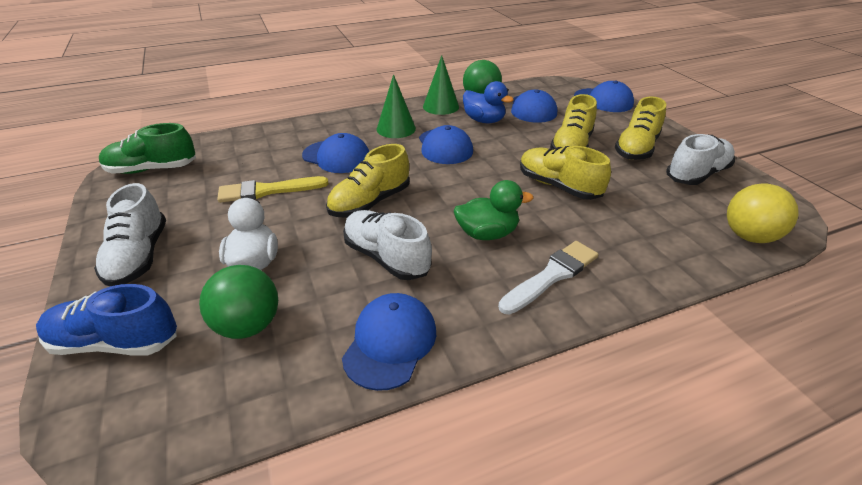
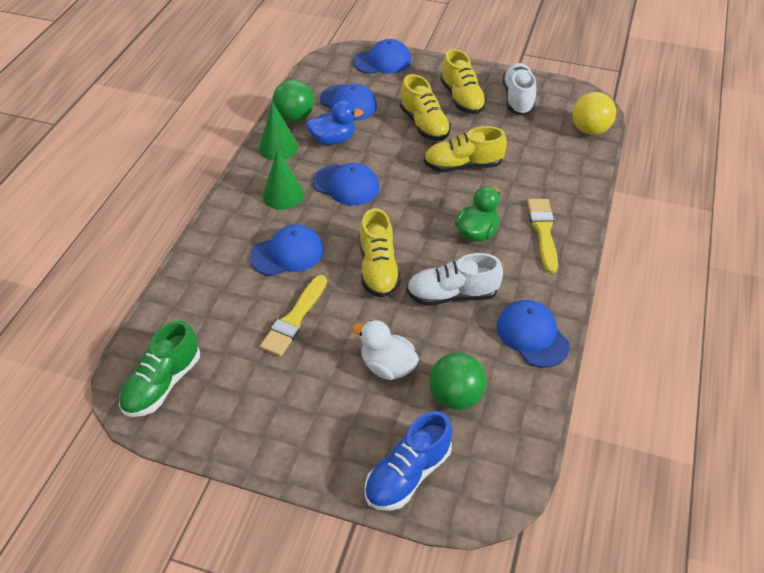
camera: 50 degrees left, 10 degrees up
white shoe [94,183,166,286] -> none
white brush [498,241,598,315] -> yellow brush [527,199,558,273]

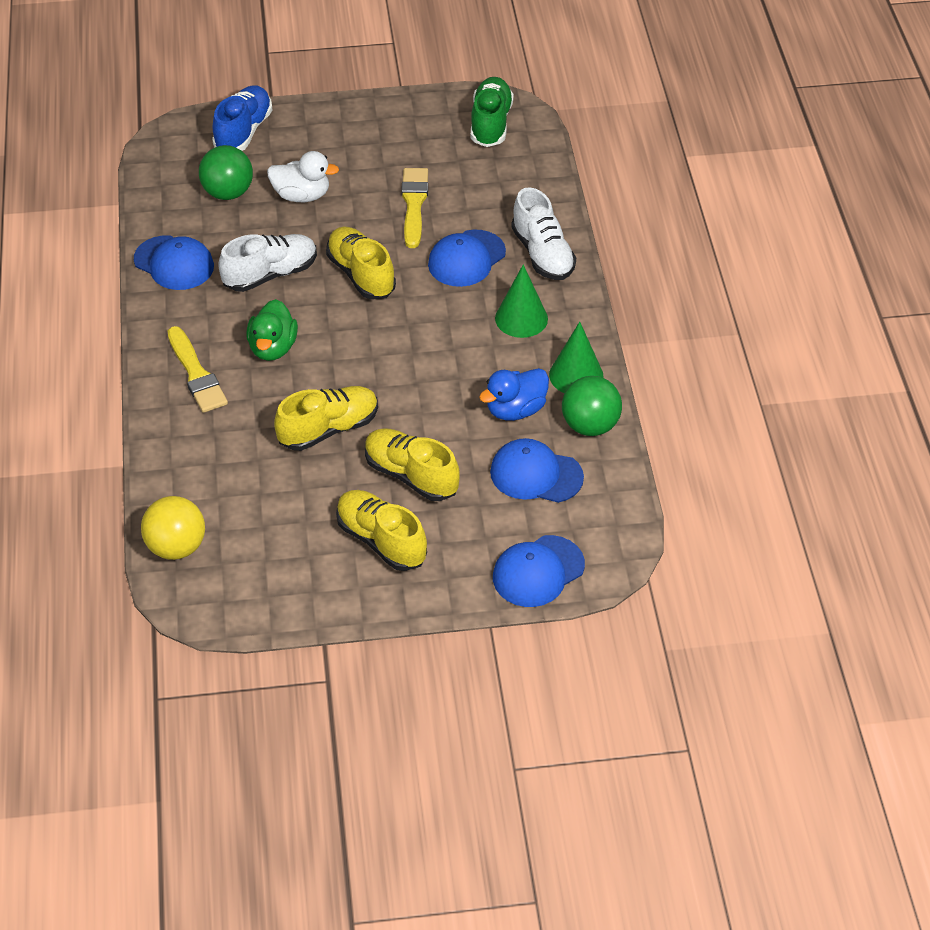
camera: 155 degrees right, 0 degrees up
blue cap [313,163,380,206] -> none
white shoe [503,63,536,115] -> white shoe moved to [511,187,576,280]

